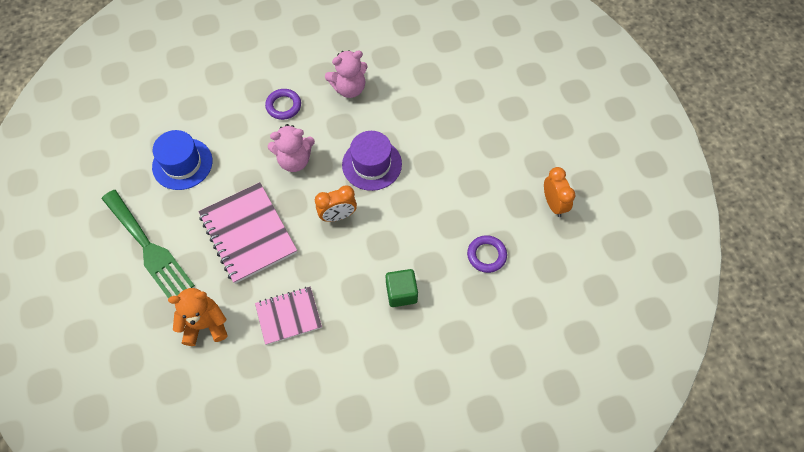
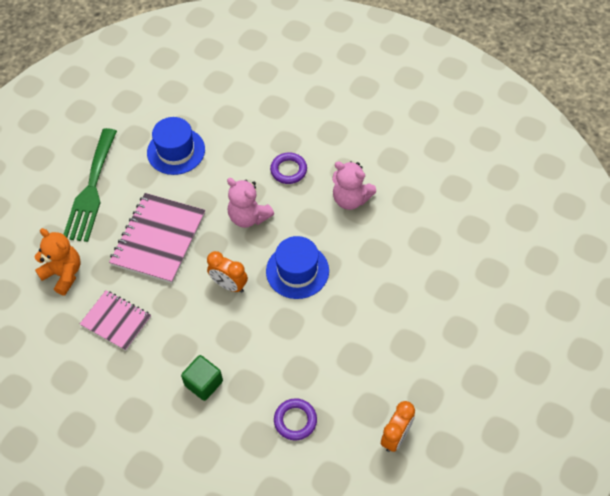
camera: 50 degrees right, 5 degrees down
purple hat [342,131,402,191] -> blue hat [266,236,329,299]

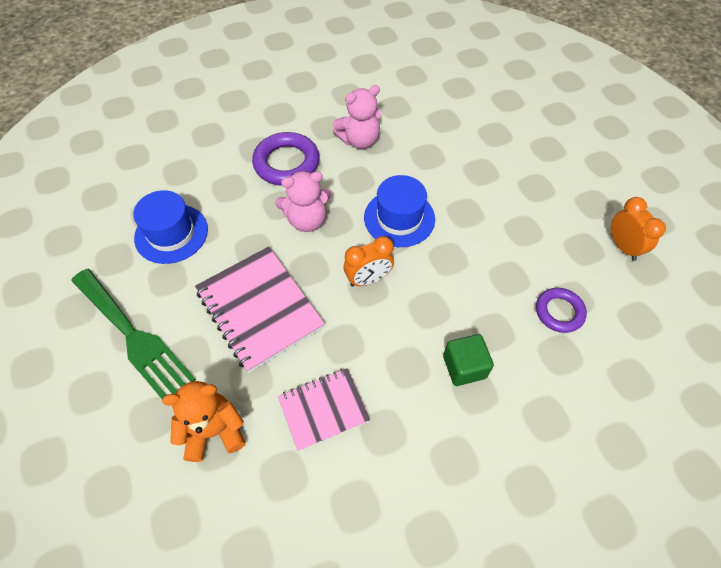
camera: 55 degrees left, 0 degrees up
purple ring [270,152,307,184] -> purple ring [252,132,320,186], size x1.60

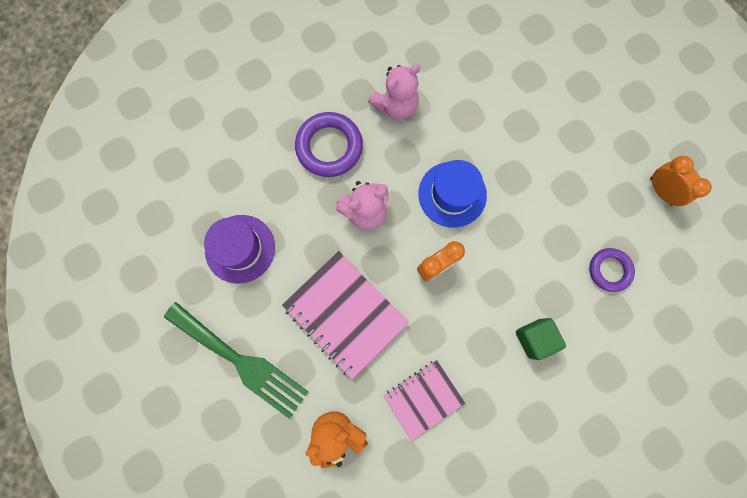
camera: 10 degrees left, 20 degrees up
blue hat [133,190,208,264] -> purple hat [204,215,275,284]

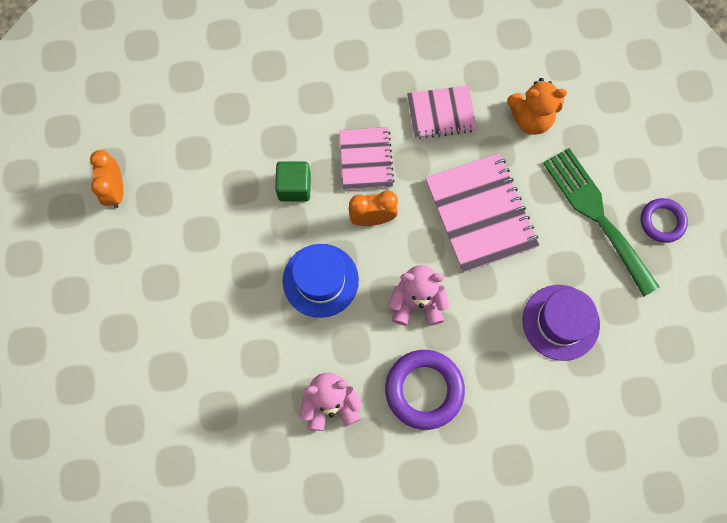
camera: 155 degrees left, 5 degrees down
green cube [516,318,566,360] -> green cube moved to [275,161,311,202]
purple ring [589,248,635,292] -> purple ring moved to [641,198,688,243]
none -> pink notebook [339,127,394,190]

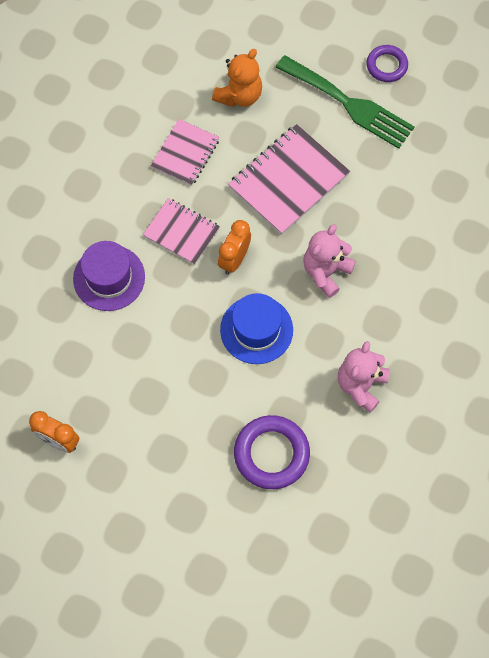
camera: 55 degrees left, 5 degrees down
green cube [275,161,311,202] -> none
purple ring [385,350,465,430] -> purple ring moved to [234,415,310,489]
pink notebook [425,153,539,273] -> pink notebook turned 60 degrees counterclockwise [228,124,350,235]
purple hat [523,285,600,361] -> purple hat moved to [73,241,145,311]
green fork [543,148,660,297] -> green fork turned 150 degrees counterclockwise [275,55,415,149]

